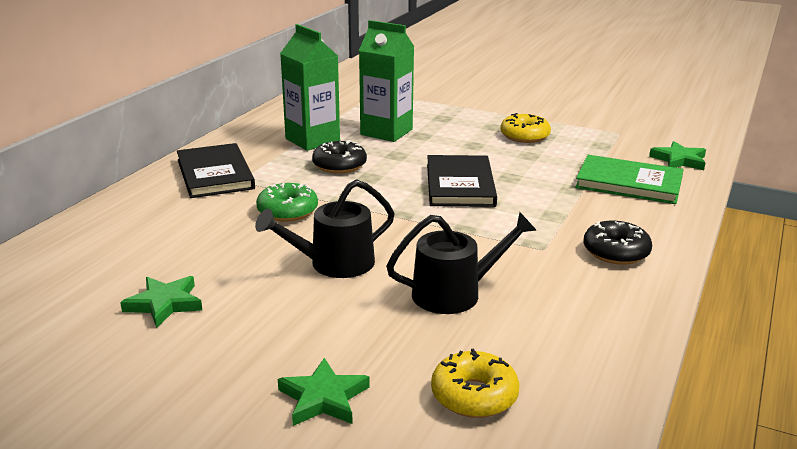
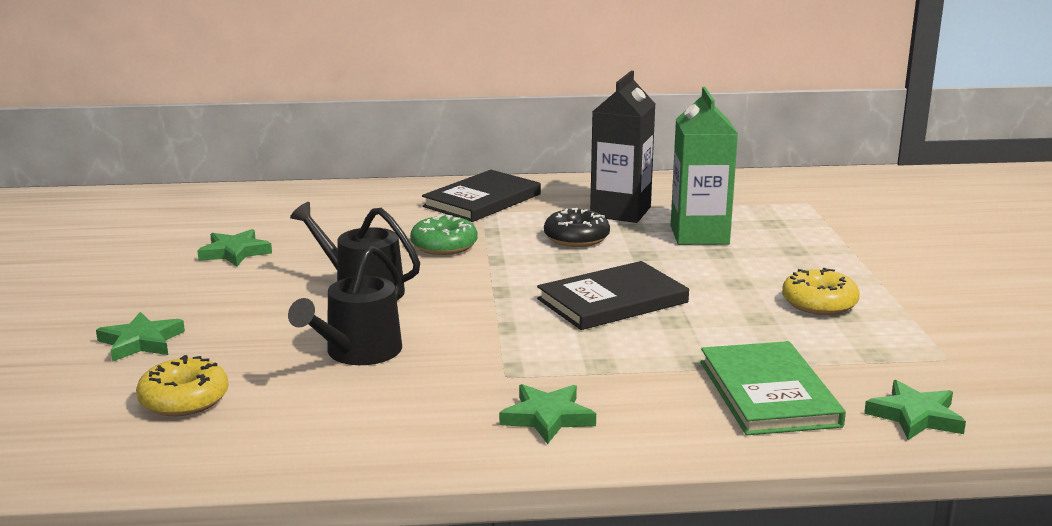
camera: 60 degrees right, 5 degrees down
green carton [280,24,340,151] -> black carton [590,71,655,223]
black watering can [386,212,537,314] -> black watering can turned 75 degrees clockwise [288,246,402,365]
black donut [583,221,652,265] -> green star [499,384,596,444]

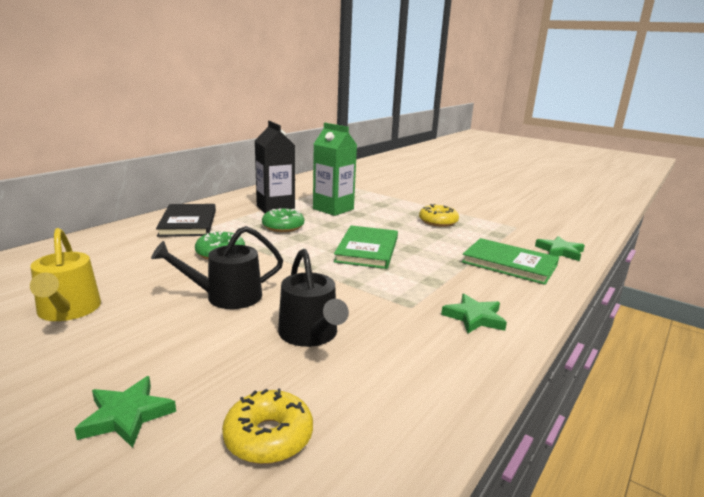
camera: 50 degrees left, 0 degrees up
green star [197,229,272,267] -> yellow watering can [30,228,101,321]
black book [537,261,689,330] -> green book [334,226,398,269]
black donut [544,208,610,247] -> green donut [262,208,304,232]

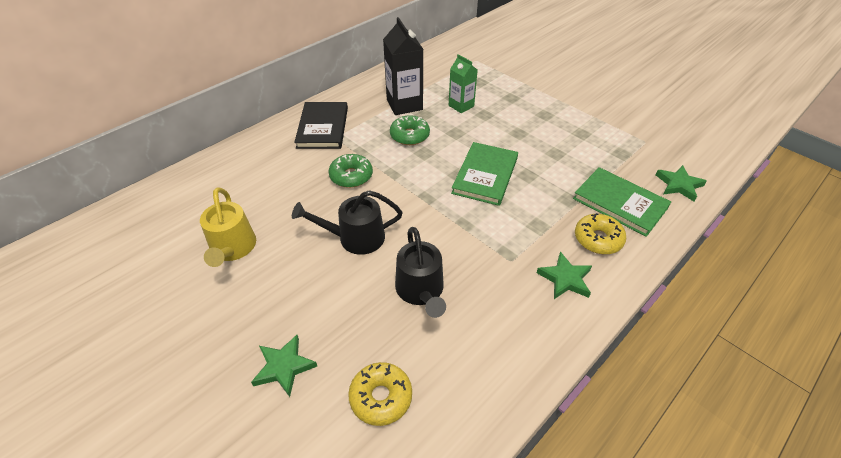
camera: 10 degrees right, 25 degrees up
green carton [313,123,357,216] -> green carton [449,54,478,113], size x0.63
yellow donut [419,204,459,227] -> yellow donut moved to [575,213,627,254]

